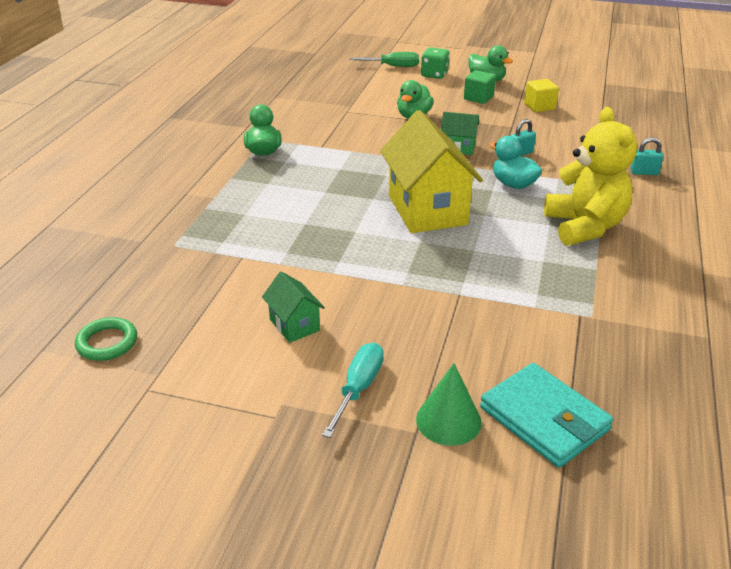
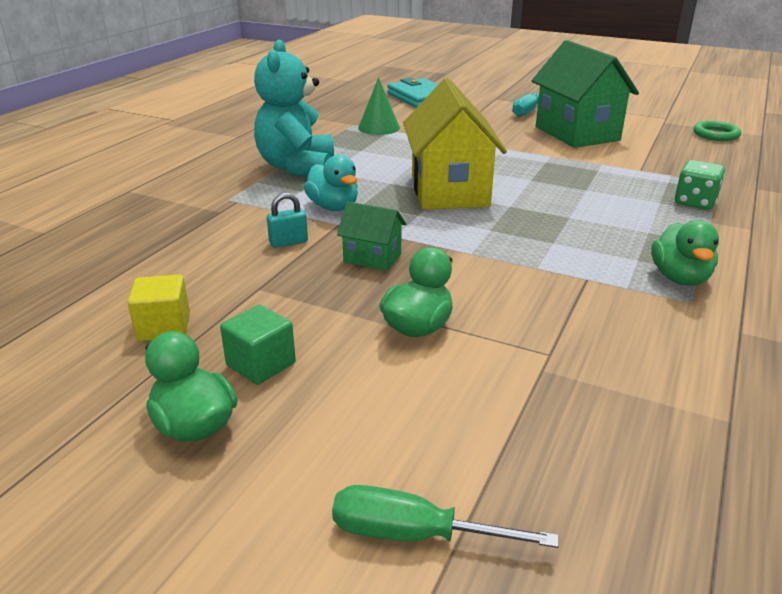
camera: 170 degrees left, 5 degrees down
green house [262,271,325,343] -> green house [532,40,639,148], size x2.11
green cone [416,363,482,446] -> green cone moved to [358,77,400,135]
green dice [421,47,450,79] -> green dice moved to [675,160,725,210]
yellow teddy bear [544,107,637,246] -> turquoise teddy bear [254,40,334,177]
turquoise padlock [631,137,664,175] -> none

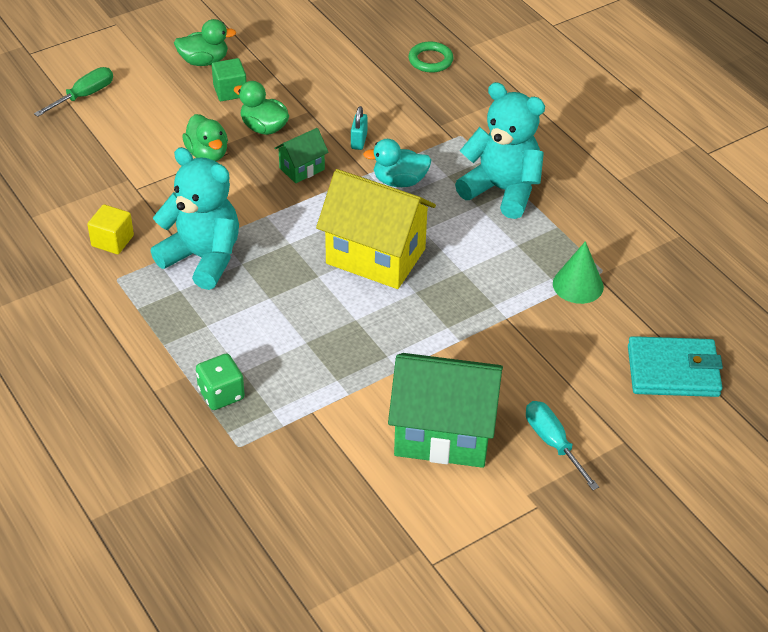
camera: 120 degrees right, 15 degrees up
yellow cube [128,275,190,341] -> yellow cube moved to [87,204,134,254]
green duck [651,220,719,286] -> green duck moved to [233,81,289,135]
green ring [693,121,741,141] -> green ring moved to [408,41,454,73]
none -> turquoise teddy bear [151,147,239,290]

